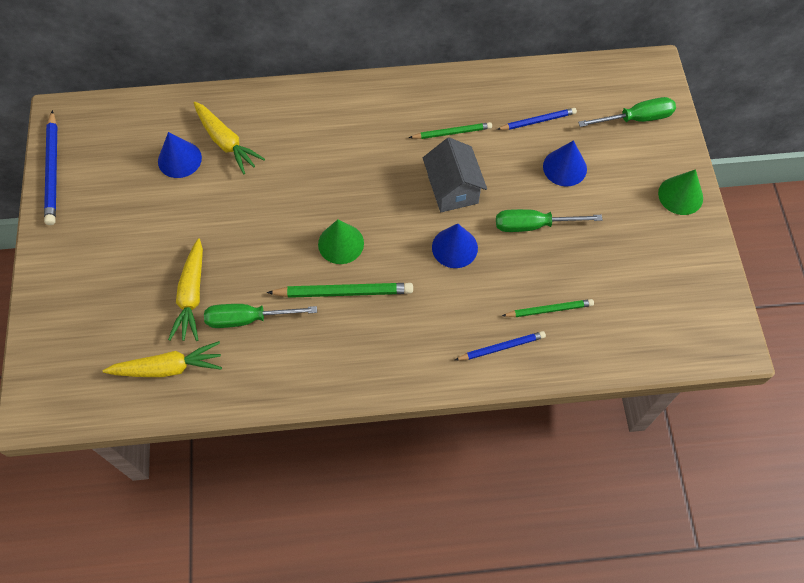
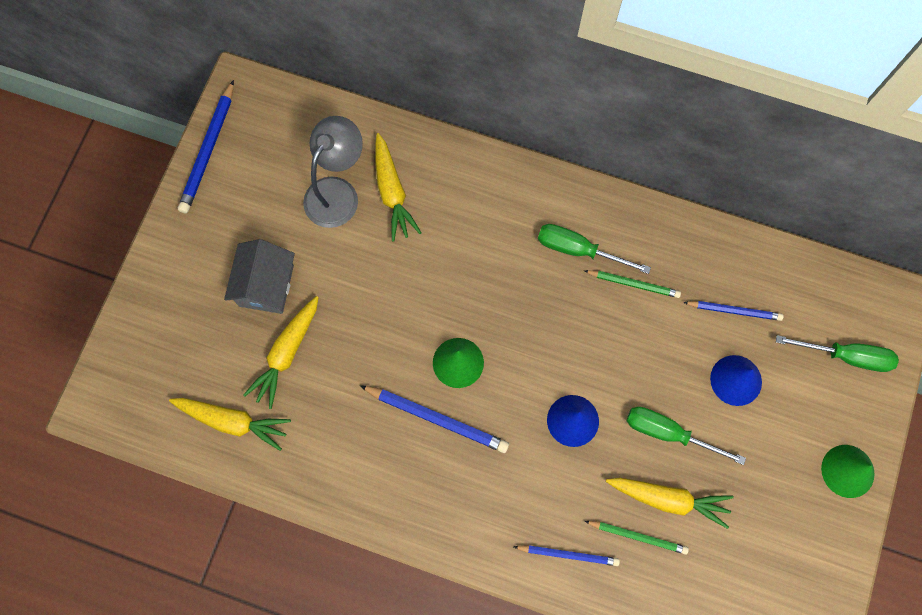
camera: 25 degrees right, 10 degrees up
blue cone [158,132,202,178] -> grey lamp [303,116,363,228]
green screwdriver [204,304,317,328] -> green screwdriver moved to [538,224,651,274]
green pencil [267,283,413,298] -> blue pencil [360,385,509,453]
grey house [423,137,487,212] -> grey house moved to [224,239,295,314]
none -> yellow carrot [606,478,734,529]

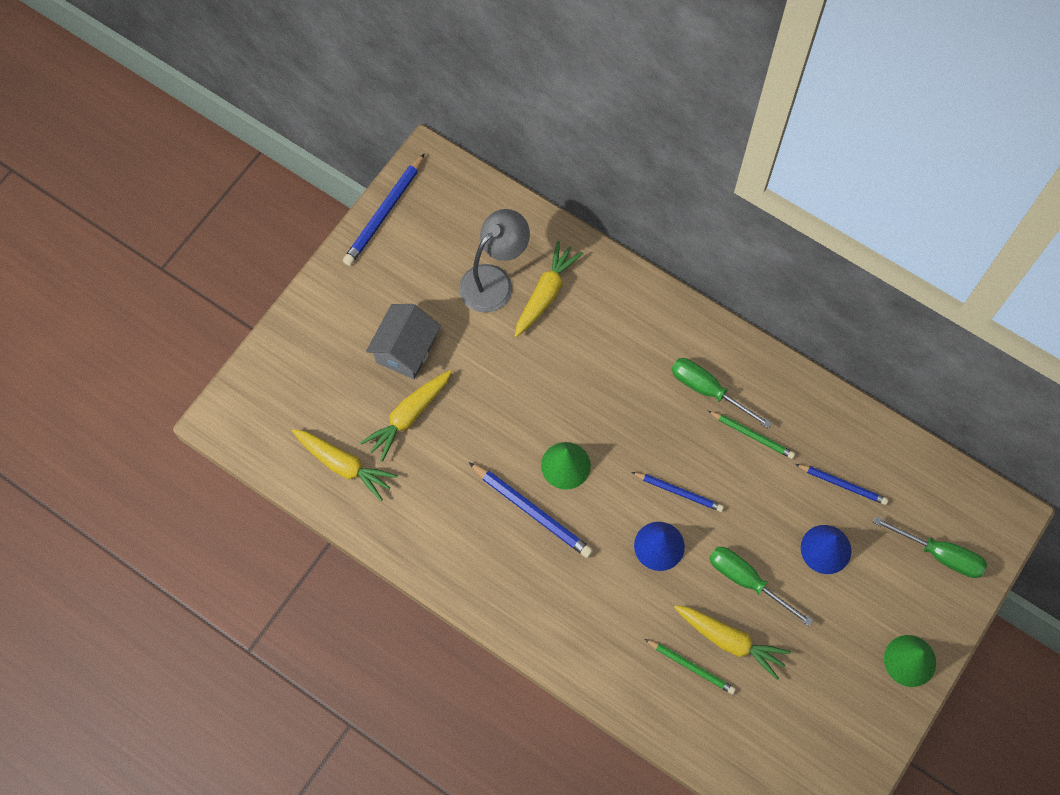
camera: 15 degrees right, 5 degrees down
yellow carrot [375,133,421,242] -> yellow carrot turned 150 degrees counterclockwise [515,240,583,337]
blue pencil [514,545,620,566] -> blue pencil moved to [632,472,724,512]

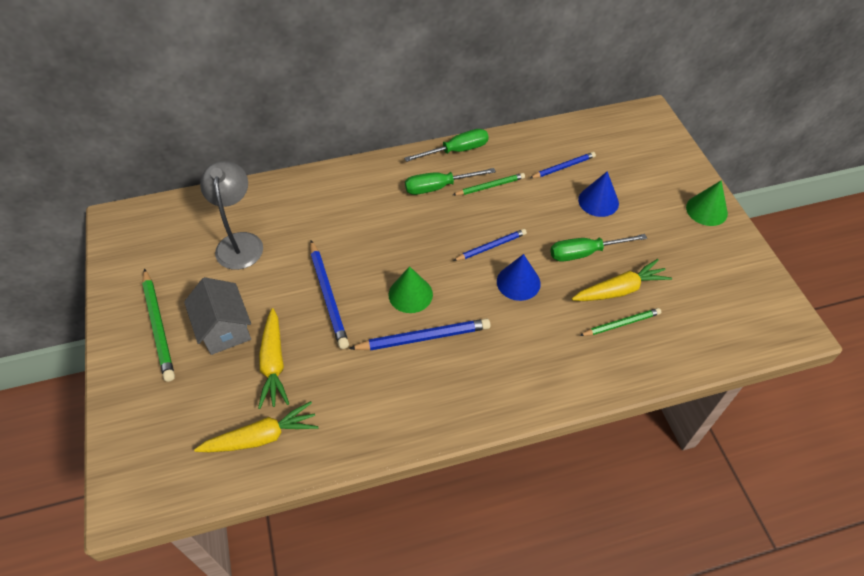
camera: 50 degrees left, 15 degrees down
blue pencil [343,153,425,266] -> blue pencil moved to [310,240,349,349]
yellow carrot [515,240,583,337] -> none
green screwdriver [873,516,987,578] -> green screwdriver moved to [404,129,489,162]
none -> green pencil [142,269,175,382]

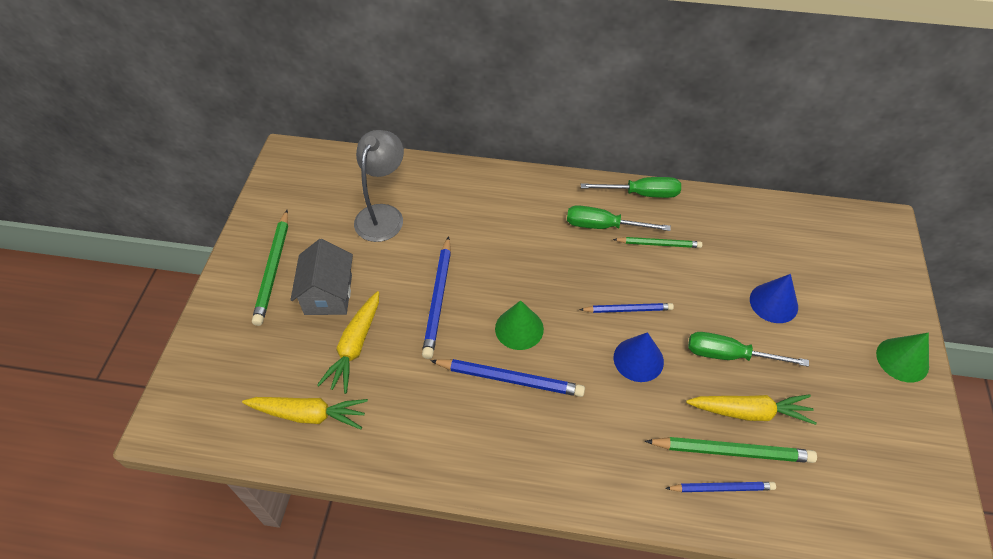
camera: 25 degrees right, 0 degrees up
blue pencil [530,152,596,178] -> blue pencil moved to [665,482,776,492]
green pencil [579,308,661,336] -> green pencil [645,437,817,463], size x1.57

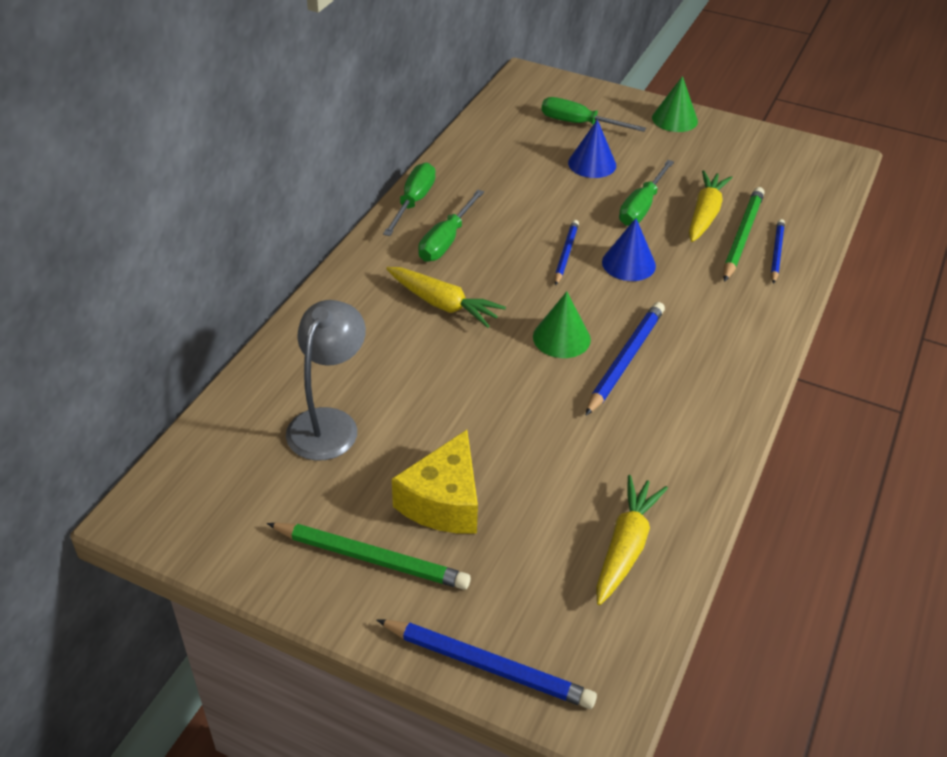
camera: 75 degrees left, 10 degrees down
grey house [290,239,353,315] -> yellow cheese [392,430,478,534]
yellow carrot [317,291,379,394] -> yellow carrot moved to [386,267,506,328]
grey lamp [354,130,404,242] -> grey lamp turned 75 degrees clockwise [286,300,366,460]
blue pencil [422,236,451,359] -> blue pencil moved to [377,619,597,709]
green pencil [613,237,702,248] -> none
none -> green screwdriver [541,97,646,132]

